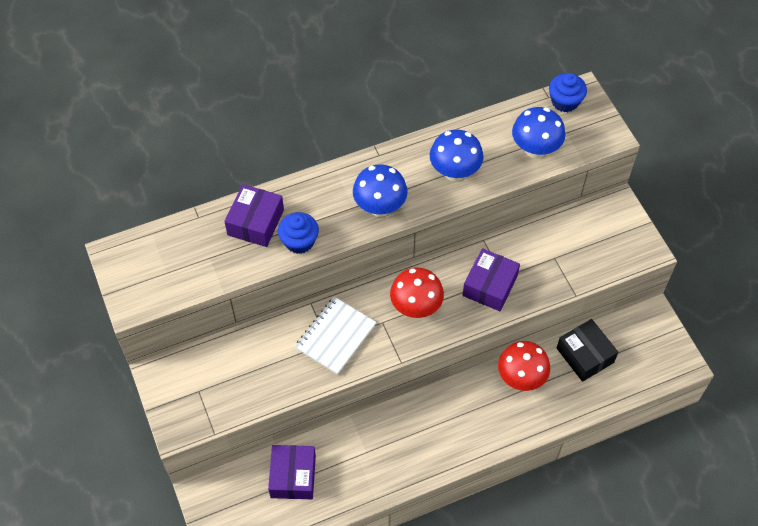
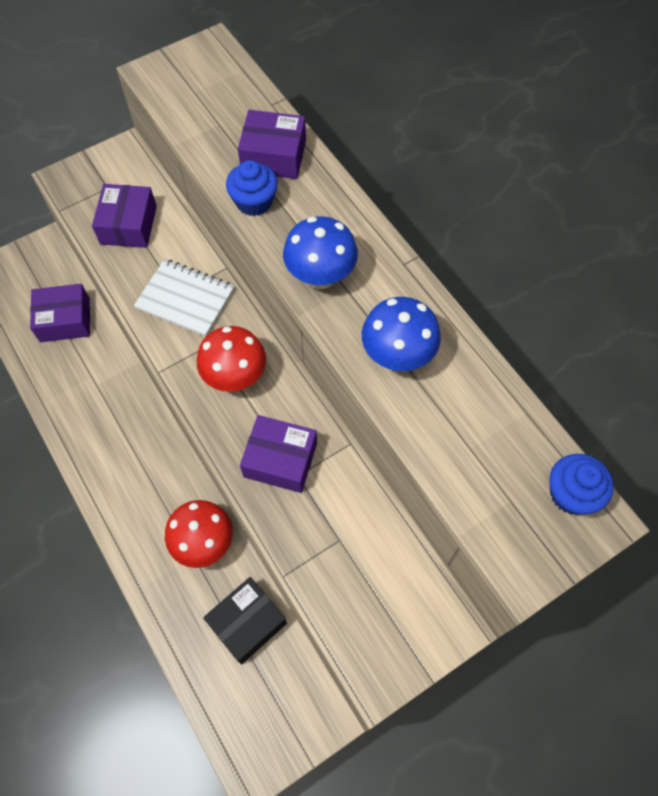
camera: 80 degrees right, 5 degrees up
blue mushroom [512,107,565,159] -> none
none -> purple box [92,184,157,248]

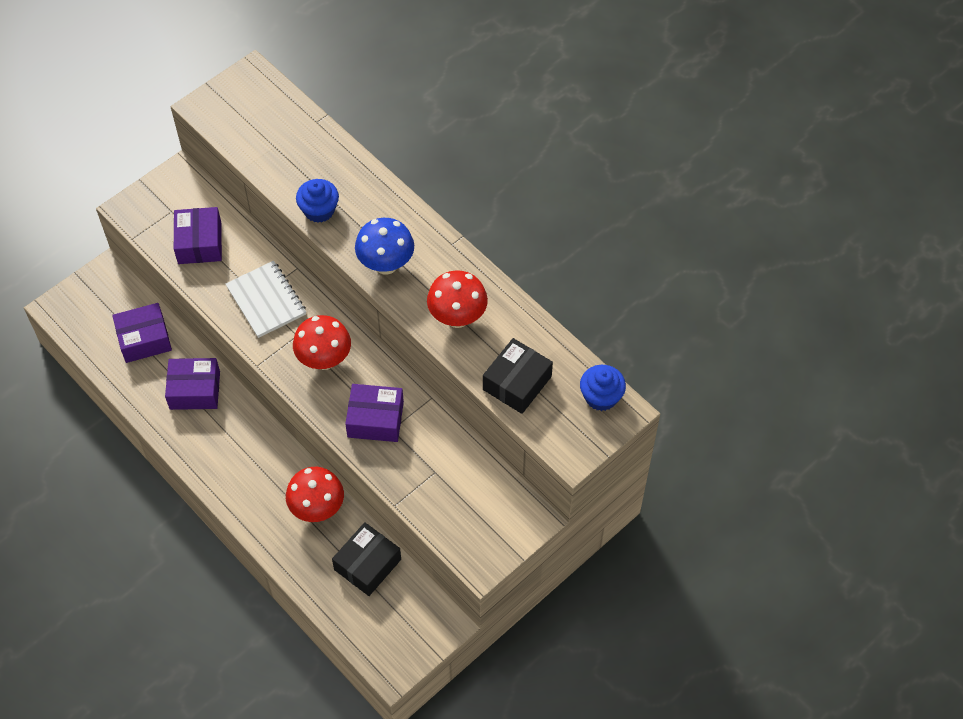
camera: 10 degrees left, 5 degrees down
white notebook [134,259,234,337] -> white notebook turned 45 degrees clockwise [226,261,306,338]
purple box [238,110,306,179] -> purple box moved to [165,358,220,410]
blue mushroom [362,297,441,371] -> red mushroom [427,270,488,328]
none -> black box [483,338,553,414]

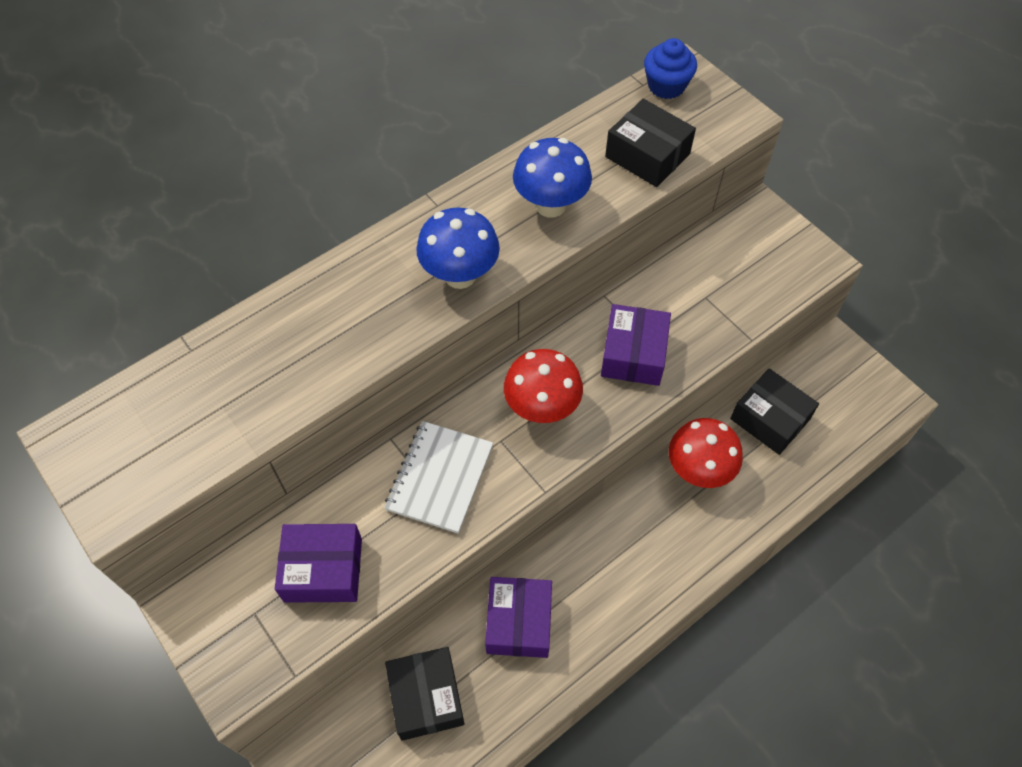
camera: 85 degrees left, 0 degrees up
purple box [112,303,172,363] -> black box [385,647,464,741]
white notebook [226,261,306,338] -> white notebook turned 45 degrees counterclockwise [384,421,493,534]
blue cupcake [296,179,339,223] -> none
red mushroom [427,270,488,328] -> blue mushroom [513,138,592,218]

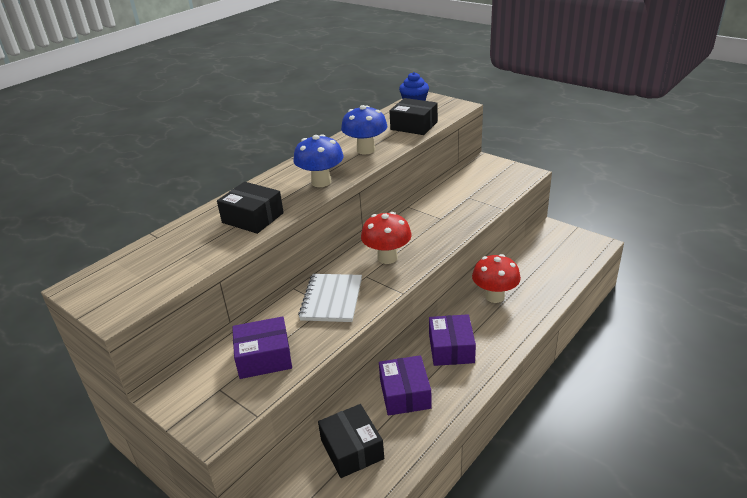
camera: 10 degrees left, 25 degrees down
purple box [601,304,671,386] -> purple box moved to [429,314,476,366]
black box [730,368,819,455] -> black box moved to [217,182,284,234]

